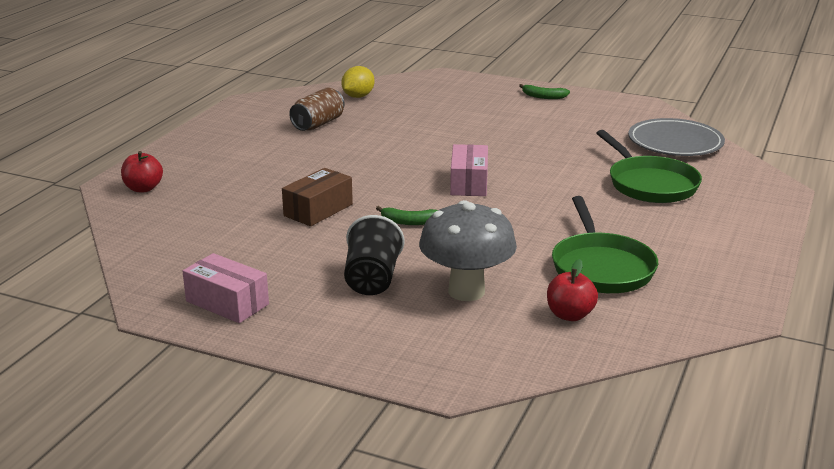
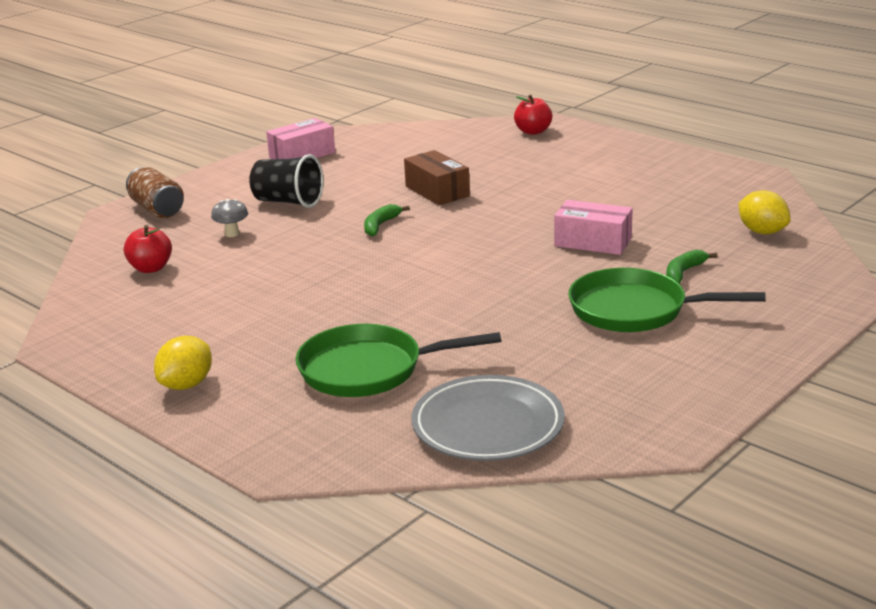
camera: 110 degrees right, 0 degrees up
brown can [289,88,345,131] -> brown can moved to [126,167,184,218]
grey mushroom [419,200,517,301] -> grey mushroom [211,199,248,237], size x0.42
pink box [450,144,488,196] -> pink box moved to [554,200,633,255]
green banana [519,84,570,99] -> green banana moved to [666,250,717,284]
green pan [552,196,658,293] -> green pan moved to [568,268,765,332]
none -> yellow lemon [154,336,212,390]

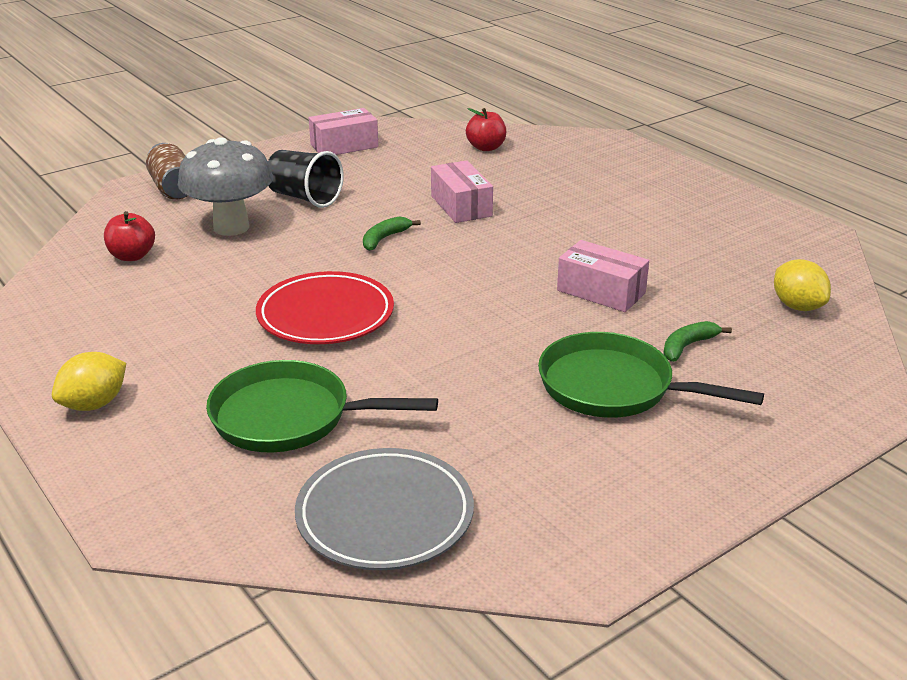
camera: 10 degrees right, 5 degrees up
grey mushroom [211,199,248,237] -> grey mushroom [178,137,273,236], size x2.37
brown box [404,150,470,205] -> pink box [431,160,493,223]
red apple [514,95,552,135] -> red apple moved to [466,108,506,151]
none -> red plate [256,271,394,344]

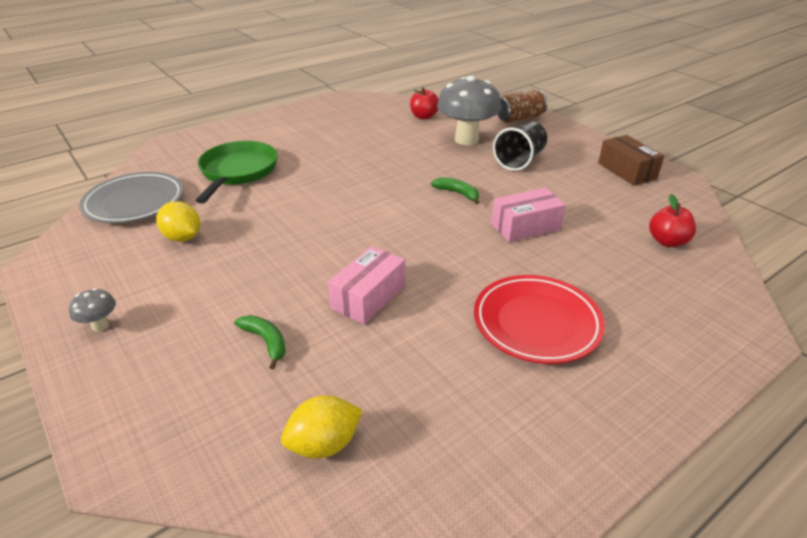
camera: 90 degrees right, 5 degrees up
yellow lemon [52,352,126,411] -> yellow lemon moved to [156,201,200,242]
red plate [256,271,394,344] -> red plate moved to [474,275,605,364]
pink box [309,108,378,155] -> brown box [598,135,664,186]
green pan [538,332,764,418] -> none
none -> grey mushroom [69,288,116,332]

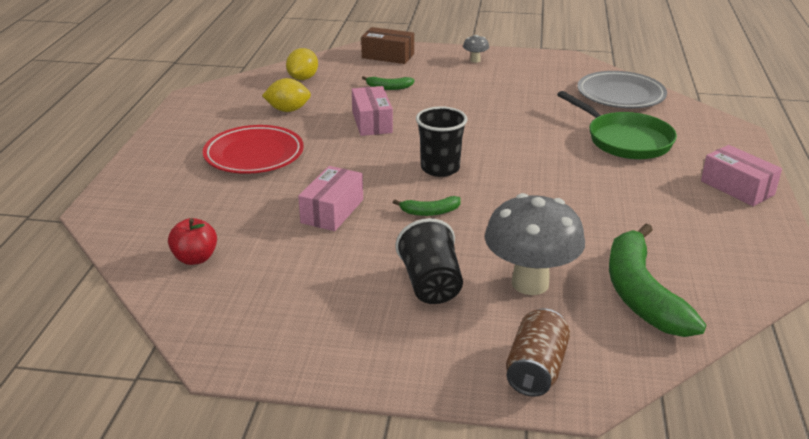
camera: 135 degrees right, 5 degrees down
yellow lemon [156,201,200,242] -> yellow lemon moved to [262,78,311,112]
red apple [410,87,439,119] -> green banana [609,223,706,337]
brown box [598,135,664,186] -> brown box moved to [361,27,414,64]
none -> black cup [416,106,467,177]
none -> pink box [701,145,782,206]

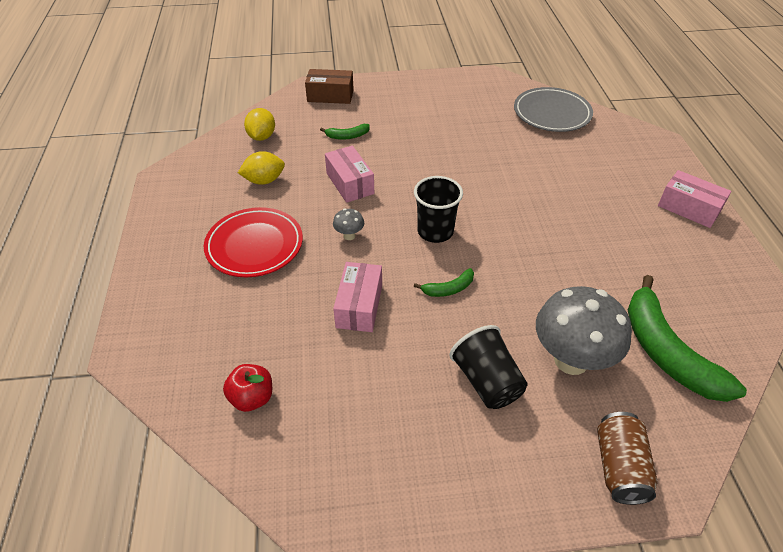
camera: 15 degrees left, 15 degrees up
grey mushroom [463,35,489,63] -> grey mushroom moved to [333,208,364,240]
green pan [557,91,677,159] -> none

